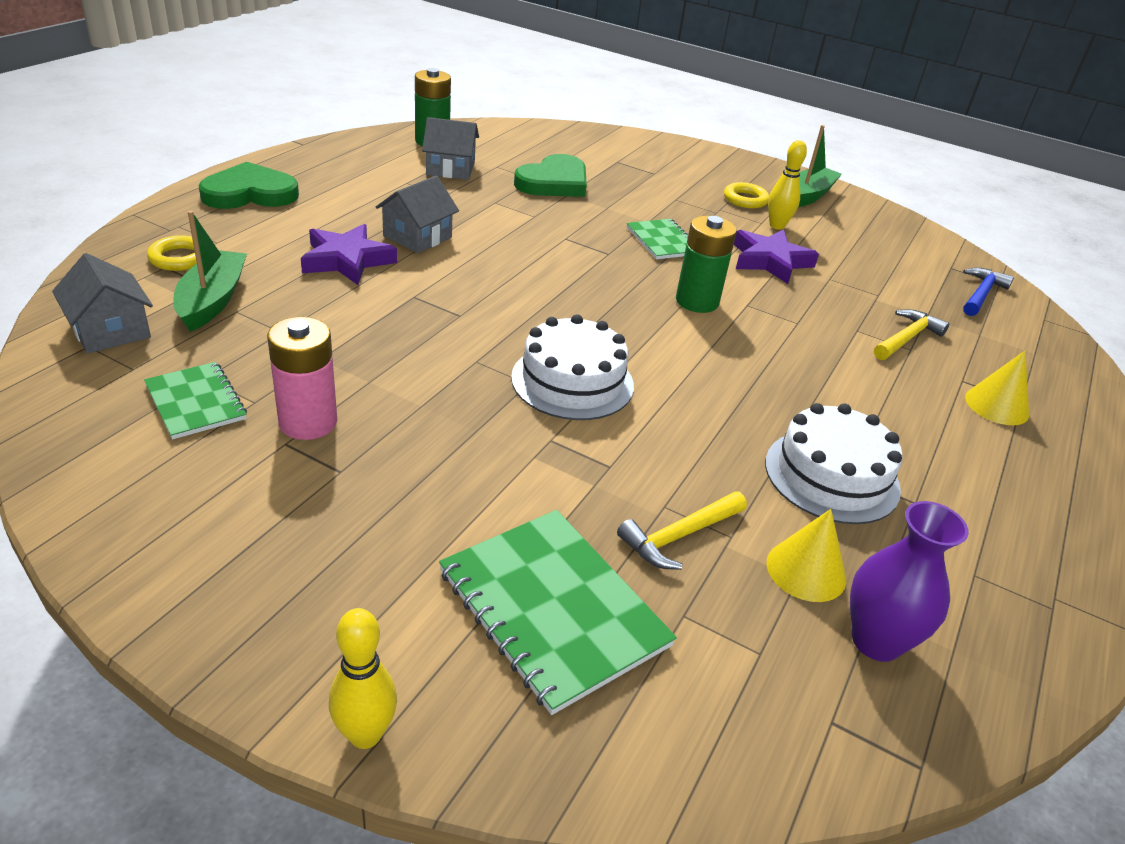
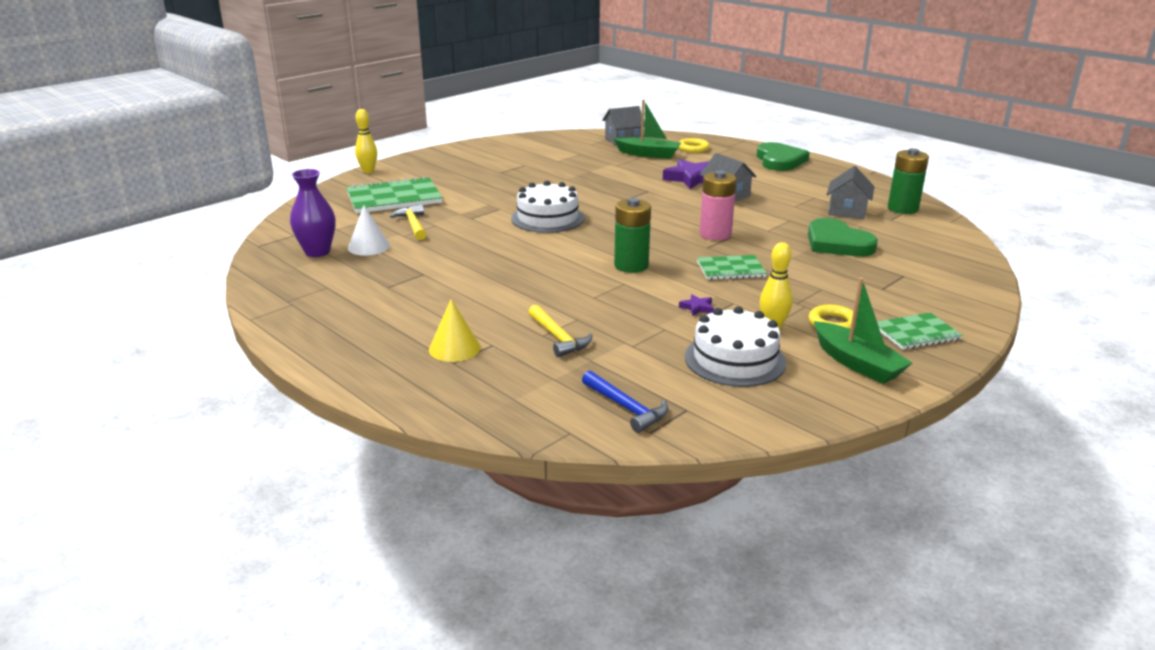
camera: 110 degrees right, 10 degrees down
green notebook [144,362,247,440] -> green notebook moved to [877,312,963,350]
pink battery [267,317,337,440] -> pink battery moved to [700,170,737,240]
purple star [734,229,819,284] -> purple star [679,294,714,316], size x0.45
white cake [765,403,903,524] -> white cake moved to [685,306,786,387]
yellow cone [767,509,847,602] -> white cone [348,205,390,256]

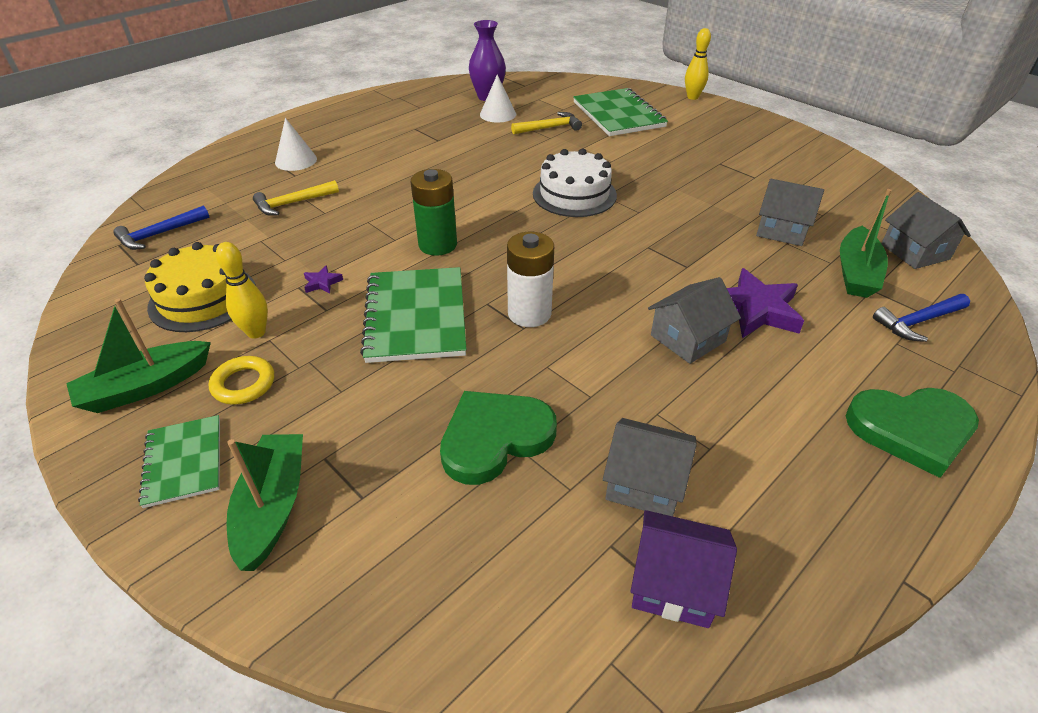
camera: 90 degrees right, 15 degrees up
yellow cone [429,299,481,362] -> white cone [275,118,317,171]
yellow ring [678,138,710,153] -> blue hammer [873,294,970,342]
white cake [685,306,786,387] -> yellow cake [144,242,256,332]
green notebook [697,255,767,280] -> green notebook [360,267,467,363], size x1.69
pink battery [700,170,737,240] -> white battery [507,232,554,327]
green battery [888,148,929,214] -> purple house [630,510,737,628]
none -> green boat [227,434,303,571]
none -> grey house [756,179,824,246]

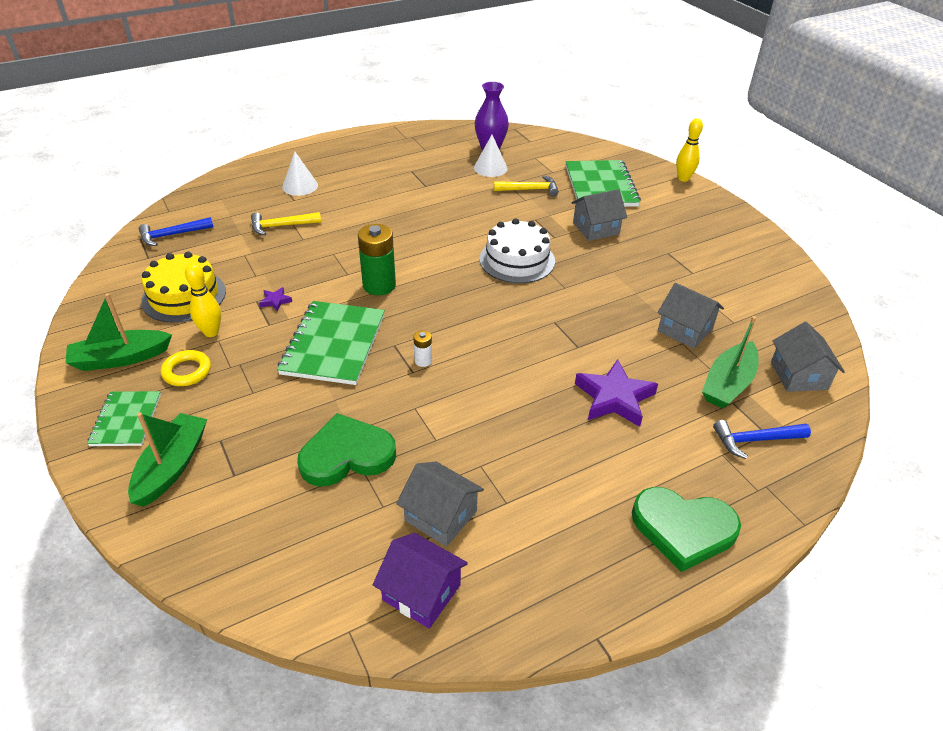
camera: 15 degrees right, 0 degrees up
white battery [507,232,554,327] -> white battery [413,330,432,367], size x0.48
grey house [648,277,741,364] -> grey house moved to [571,189,627,241]

